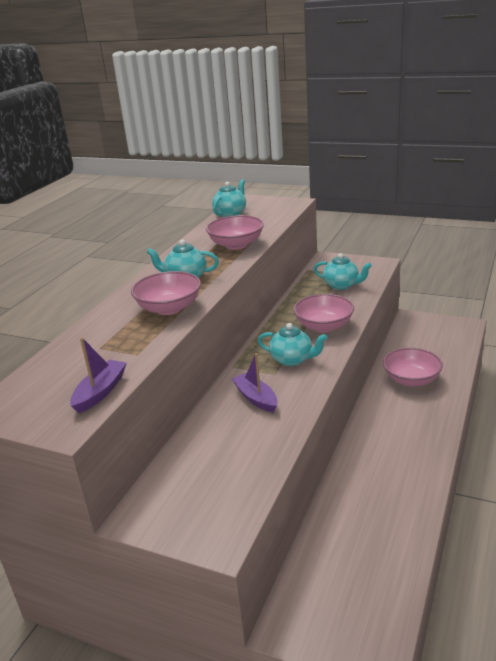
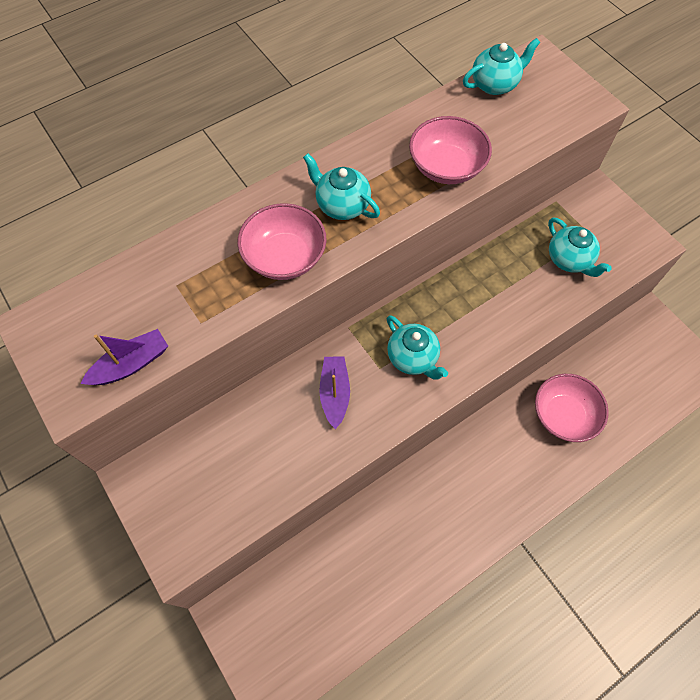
camera: 30 degrees right, 35 degrees up
pink bowl [293,294,354,333] -> none

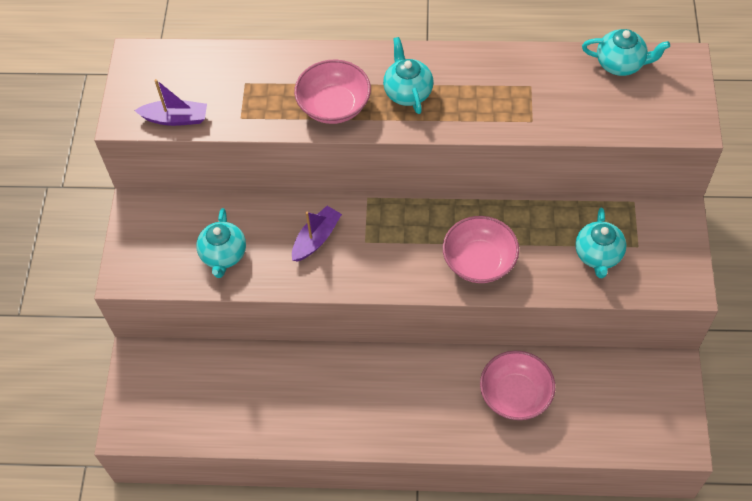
camera: 40 degrees right, 5 degrees down
turquoise teapot [387,315,448,380] -> turquoise teapot moved to [196,208,246,278]
pink bowl [409,116,492,184] -> pink bowl moved to [443,216,519,283]

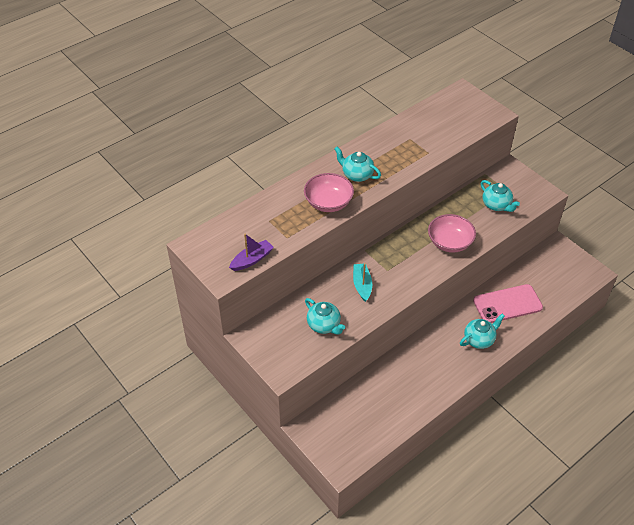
camera: 45 degrees left, 10 degrees down
purple boat [292,206,342,262] -> turquoise boat [353,263,372,302]
pink bowl [480,351,555,420] -> pink phone [473,284,543,323]
turquoise teapot [582,29,670,76] -> turquoise teapot moved to [460,314,505,349]

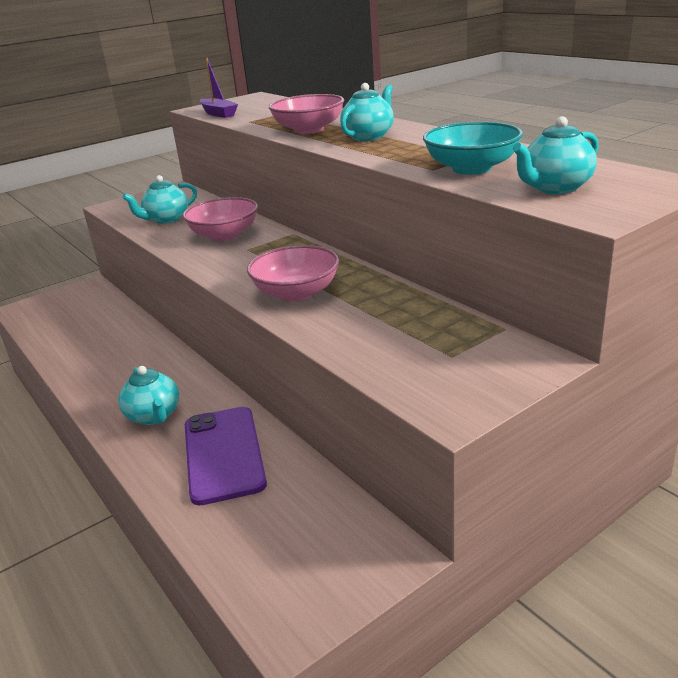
camera: 95 degrees right, 20 degrees down
turquoise boat [353,263,372,302] -> pink bowl [183,197,258,241]
pink phone [473,284,543,323] -> purple phone [185,407,267,505]
turquoise teapot [481,180,520,212] -> turquoise teapot moved to [513,116,599,194]
none -> turquoise bowl [423,122,523,175]

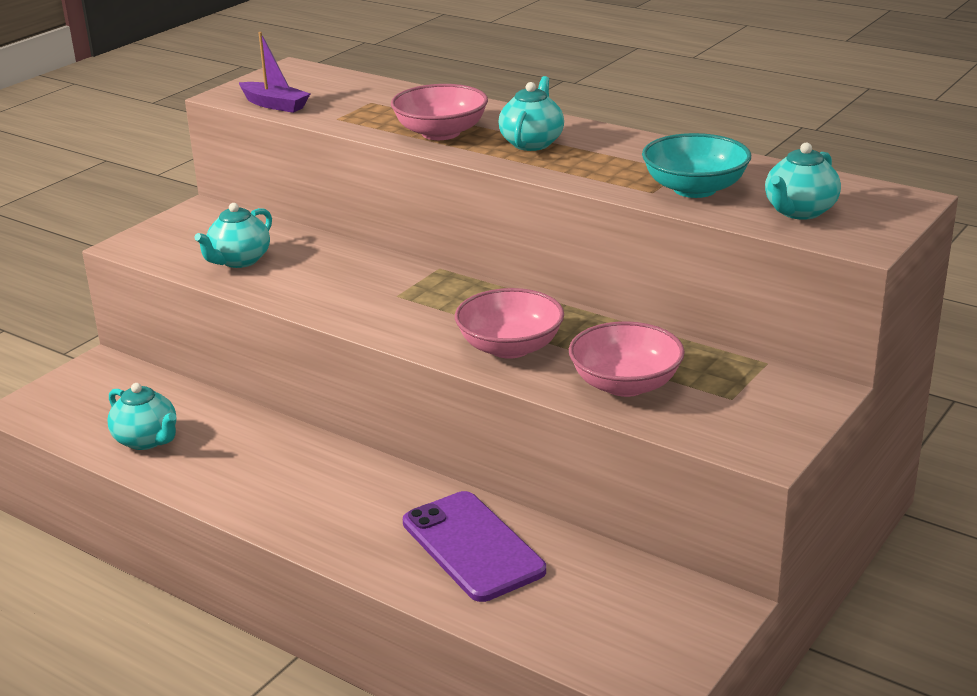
camera: 20 degrees left, 0 degrees up
turquoise teapot [118,366,179,425] -> turquoise teapot moved to [107,383,177,450]
pink bowl [183,197,258,241] -> pink bowl moved to [569,321,685,397]

